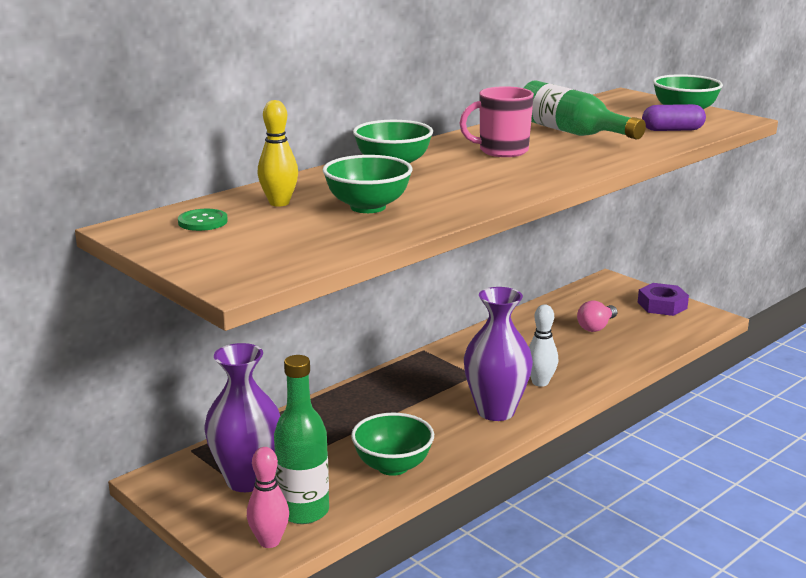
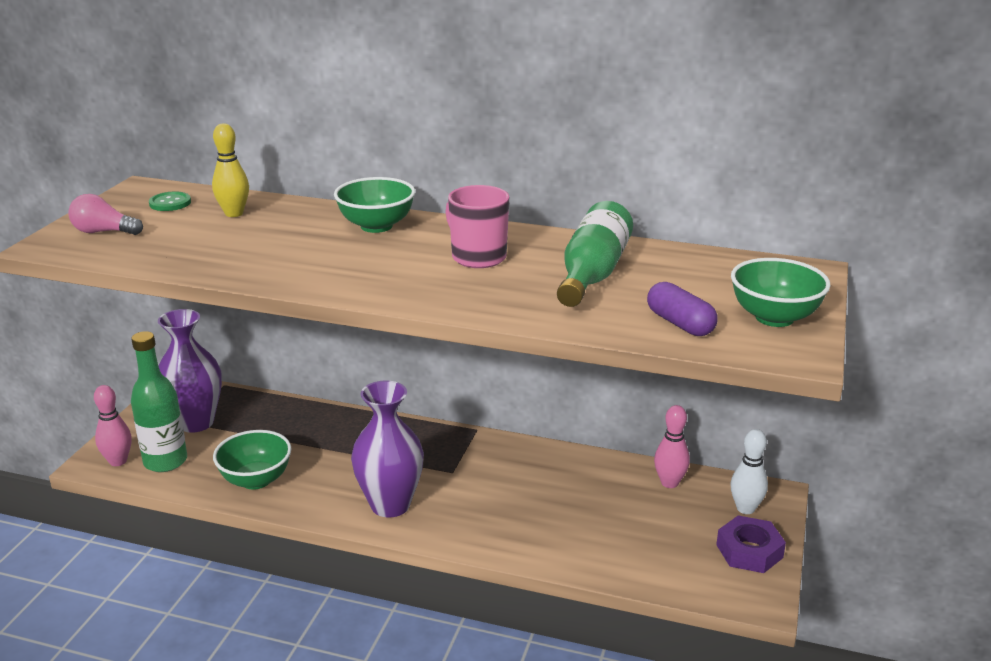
camera: 60 degrees right, 5 degrees up
green bowl [323,155,412,213] -> none
white bowling pin [529,304,558,387] -> white bowling pin moved to [730,429,768,514]
pink light bulb [577,300,617,332] -> pink light bulb moved to [68,194,143,235]
none -> pink bowling pin [654,405,690,488]

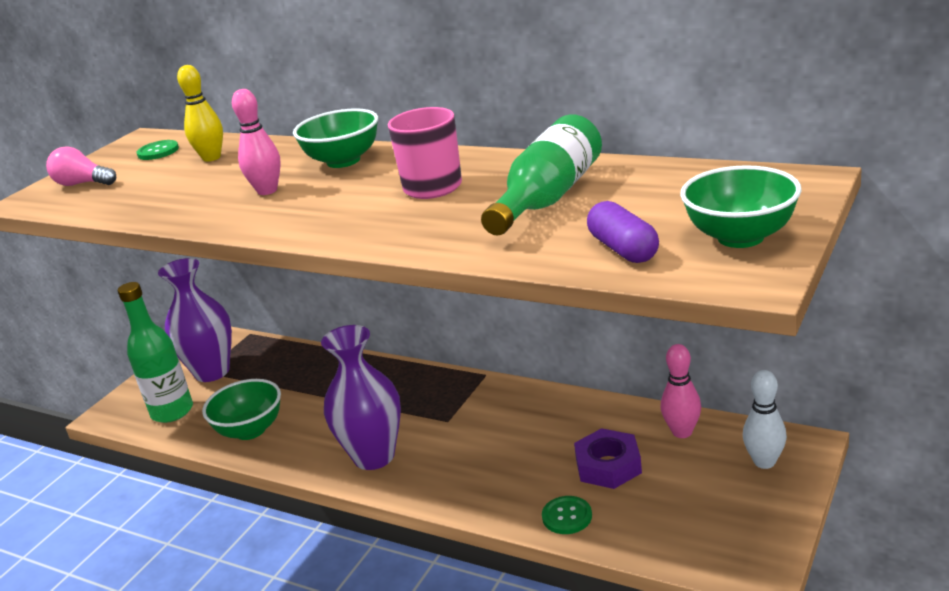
camera: 15 degrees right, 0 degrees up
pink bowling pin [94,385,132,466] -> pink bowling pin moved to [232,89,281,195]
purple nut [716,515,786,573] -> purple nut moved to [574,428,642,489]
none -> green button [542,496,592,534]

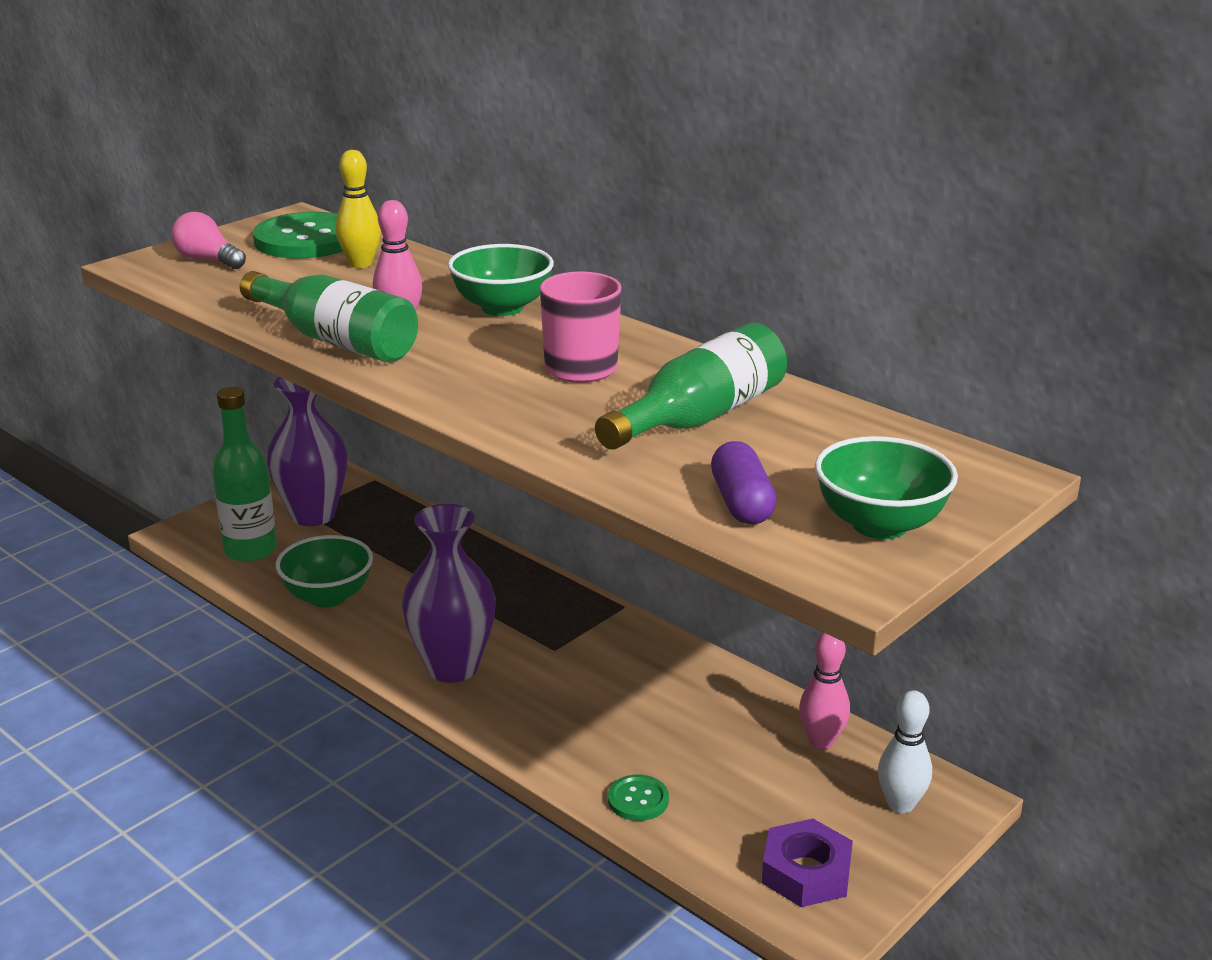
camera: 10 degrees right, 0 degrees up
green button [136,140,179,160] -> green button [253,212,343,258], size x2.09
purple nut [574,428,642,489] -> purple nut moved to [762,819,853,907]
none -> green bottle [240,271,418,363]

